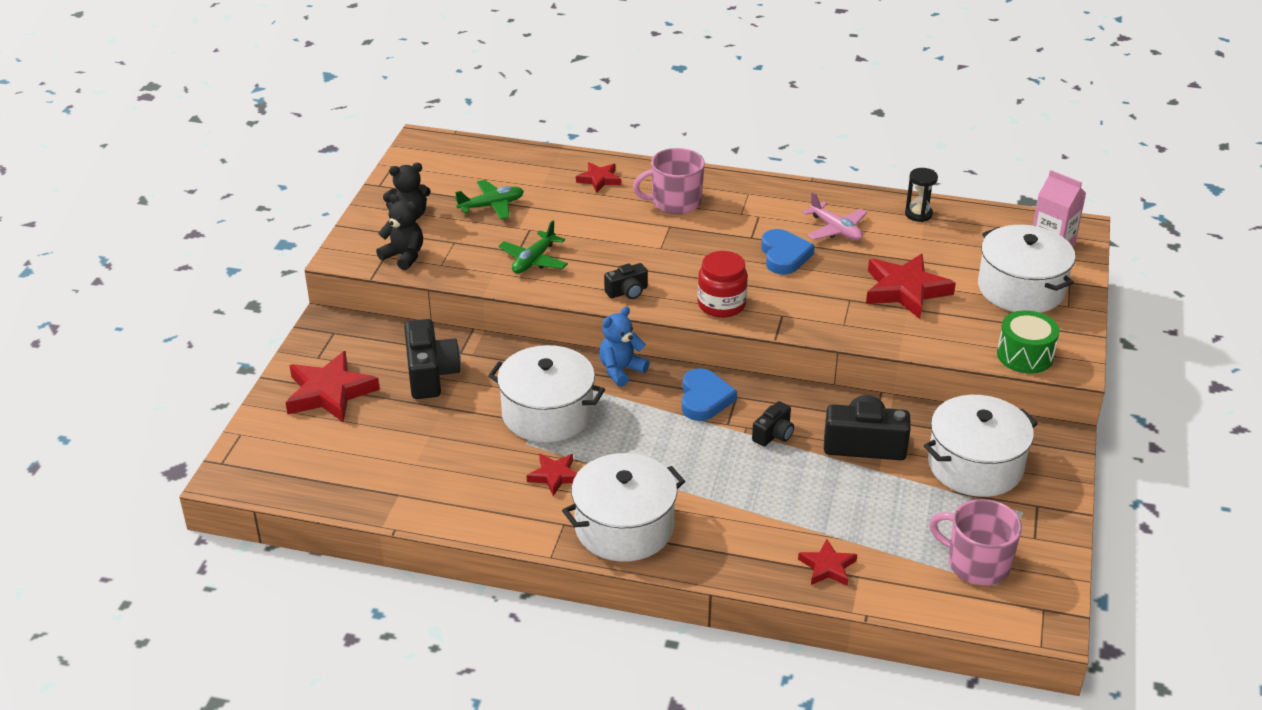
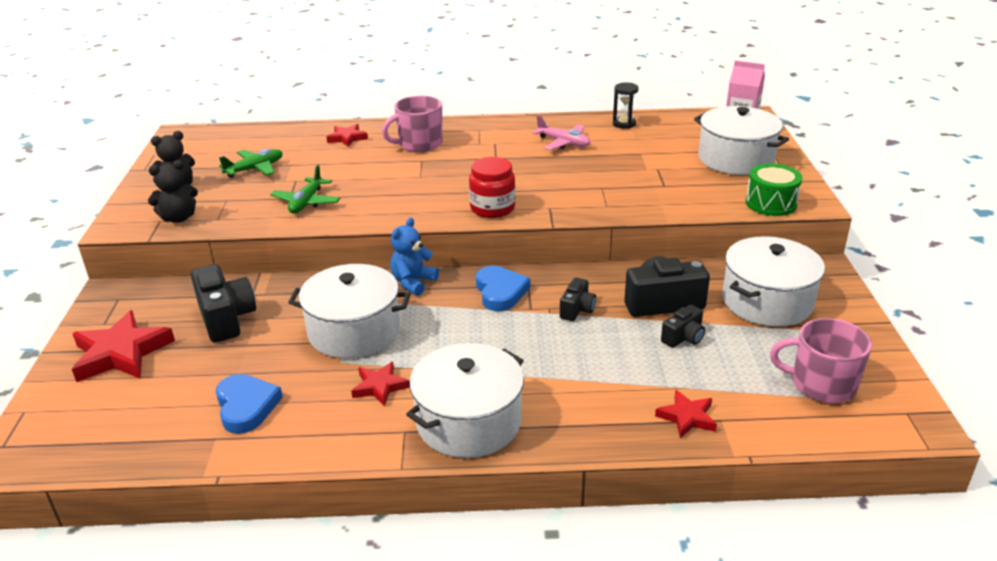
camera: 15 degrees left, 5 degrees down
black teddy bear [376,194,423,270] -> black teddy bear turned 135 degrees clockwise [148,160,198,223]
black camera [604,263,648,299] -> black camera moved to [661,305,705,348]
blue heart [761,229,815,275] -> blue heart moved to [216,374,283,434]
red star [866,254,956,319] -> none

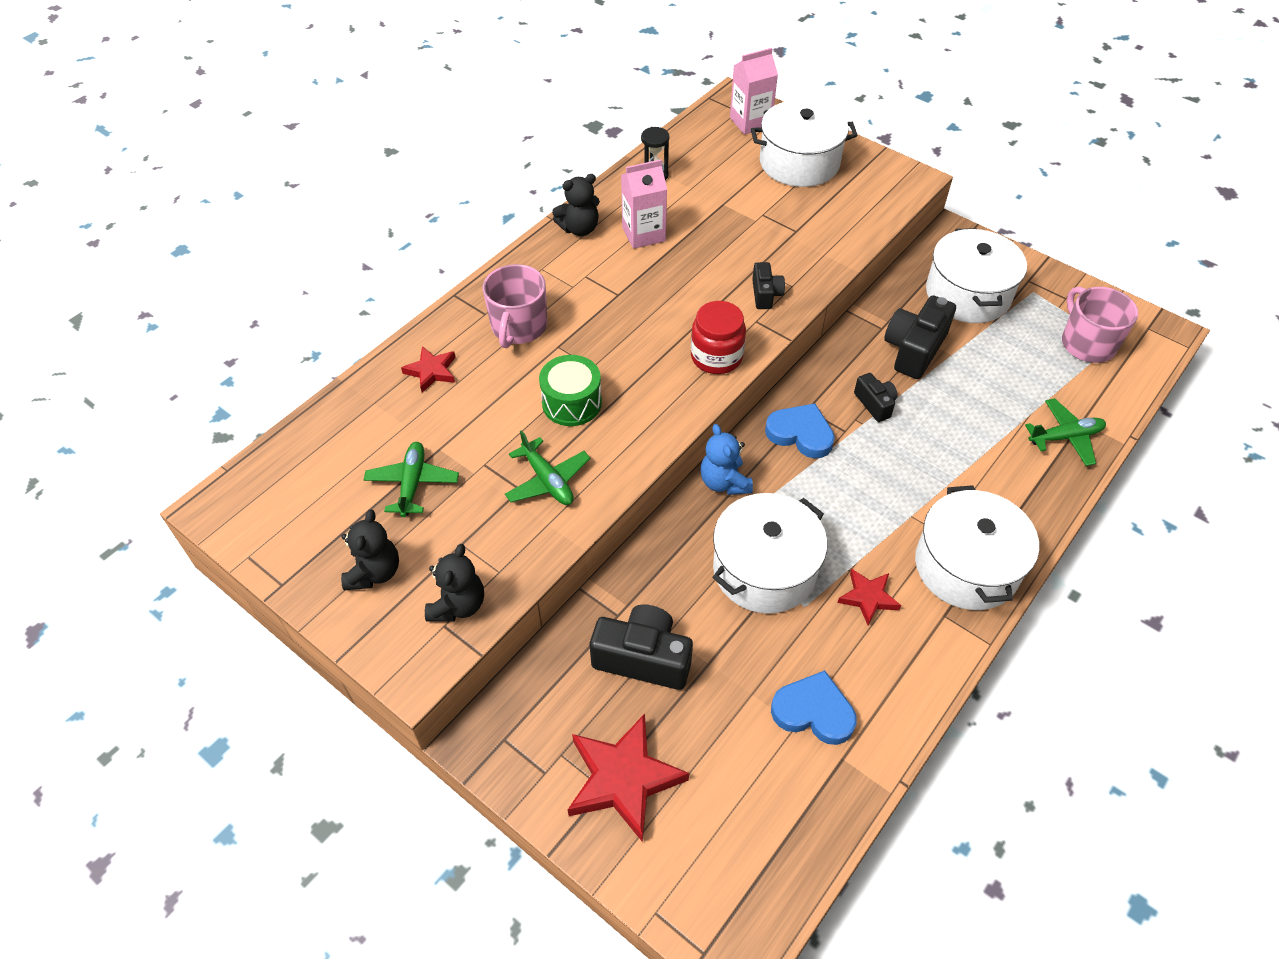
camera: 50 degrees left, 20 degrees up
pink plane [532,115,591,150] -> pink carton [621,159,667,249]
red star [655,390,717,438] -> green plane [1025,398,1106,466]
black camera [661,305,705,348] -> black camera moved to [752,262,785,309]
green drum [745,164,803,216] -> green drum moved to [539,355,602,426]
pink mug [770,318,872,404] -> pink mug turned 105 degrees clockwise [1062,286,1138,363]
none -> black teddy bear [552,174,600,236]

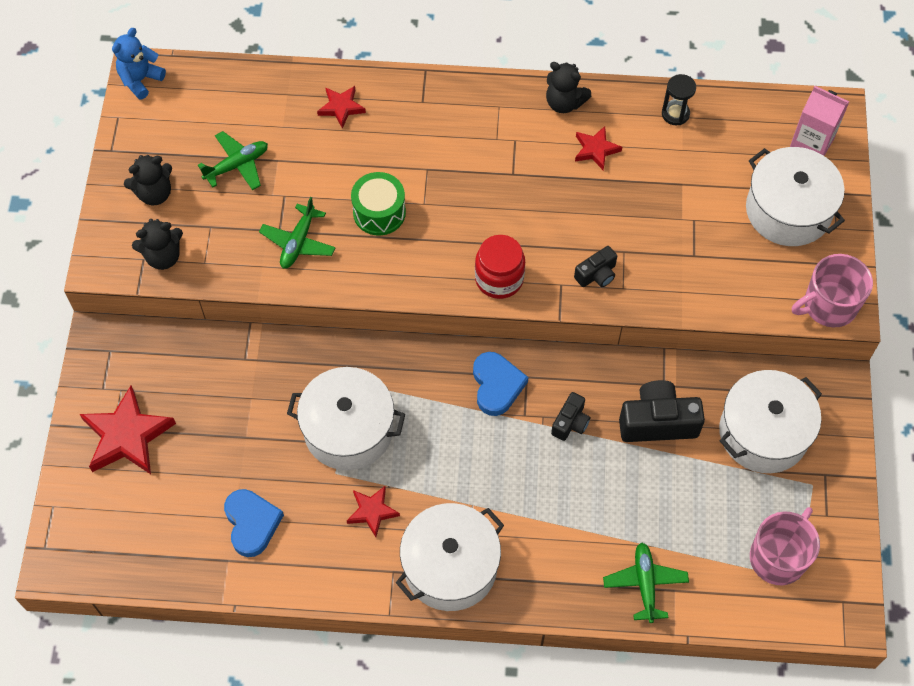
camera: 55 degrees right, 10 degrees up
pink mug [483,264,547,348] -> pink mug moved to [792,254,873,327]
black camera [590,604,693,690] -> none
pink carton [621,159,667,249] -> red star [575,126,622,170]
blue teddy bear [700,424,753,495] -> blue teddy bear moved to [112,28,166,100]
green plane [1025,398,1106,466] -> green plane turned 135 degrees counterclockwise [603,543,689,623]

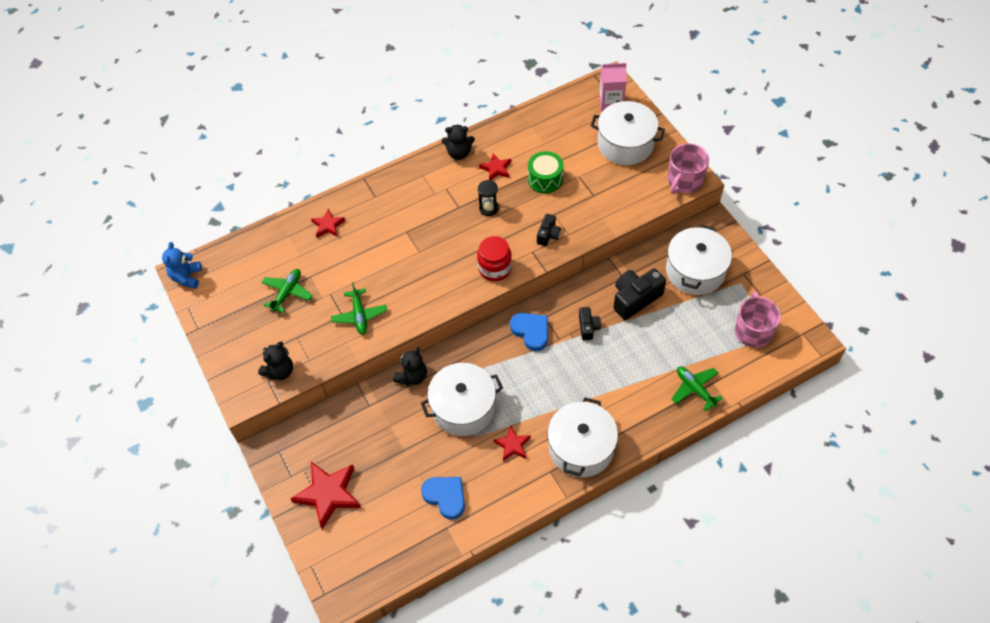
camera: 30 degrees left, 5 degrees down
black teddy bear [124,155,172,205] -> black teddy bear moved to [393,347,427,385]
green drum [351,172,406,235] -> green drum moved to [528,151,563,193]
black hourglass [662,74,696,125] -> black hourglass moved to [478,180,499,216]

